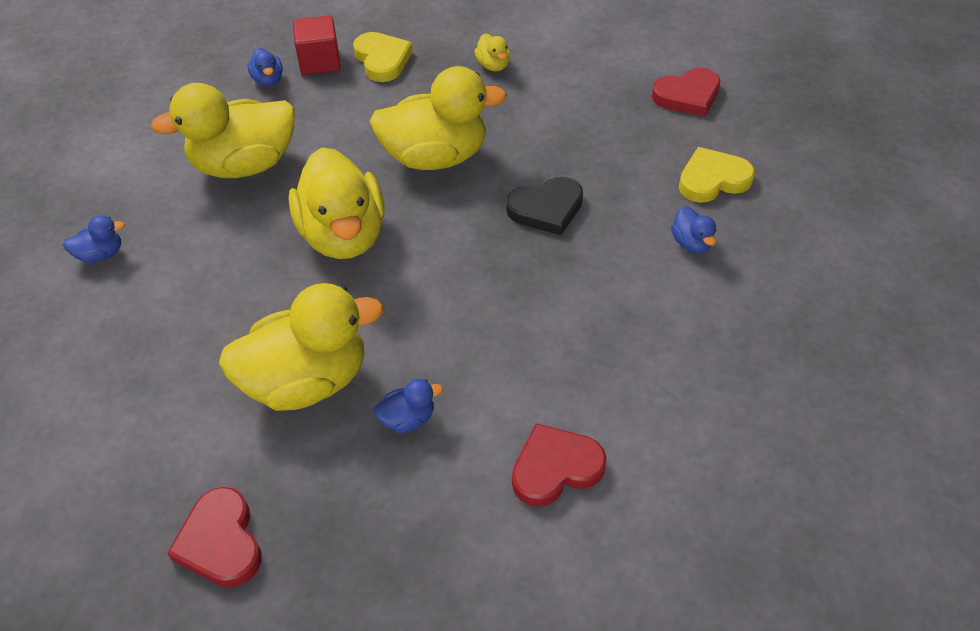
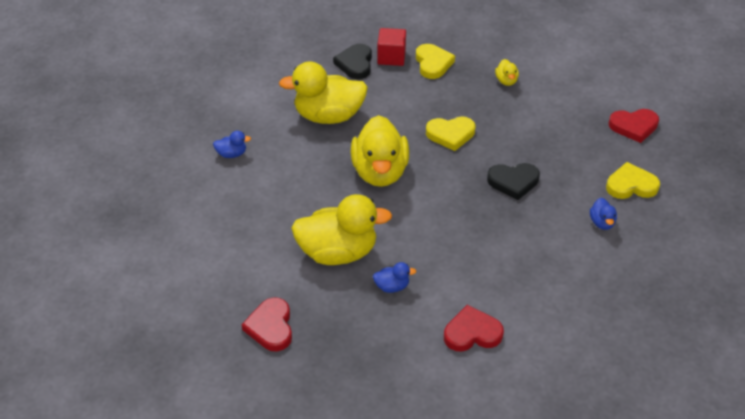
camera: 15 degrees right, 5 degrees down
blue duck [247,48,283,87] -> black heart [333,44,372,79]
yellow duck [369,66,507,170] -> yellow heart [426,116,476,151]

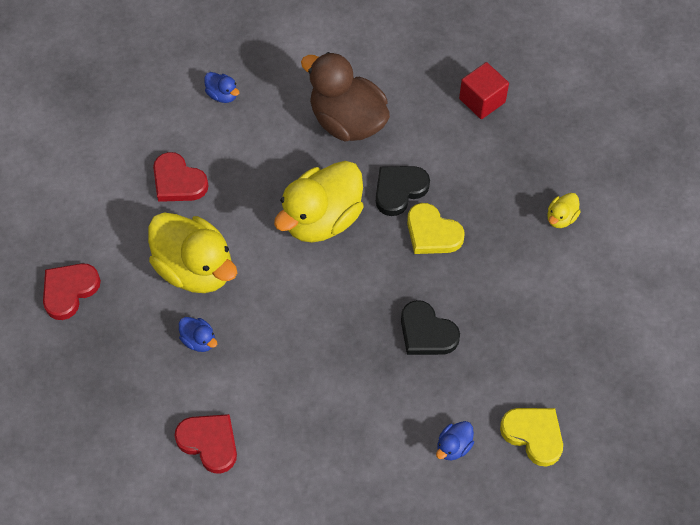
camera: 45 degrees right, 15 degrees up
yellow duck [279,61,368,124] -> brown duck [301,52,390,141]
black heart [333,44,372,79] -> black heart moved to [376,166,430,216]
yellow heart [416,44,455,79] -> none
red heart [609,109,659,143] -> red heart moved to [153,152,209,202]

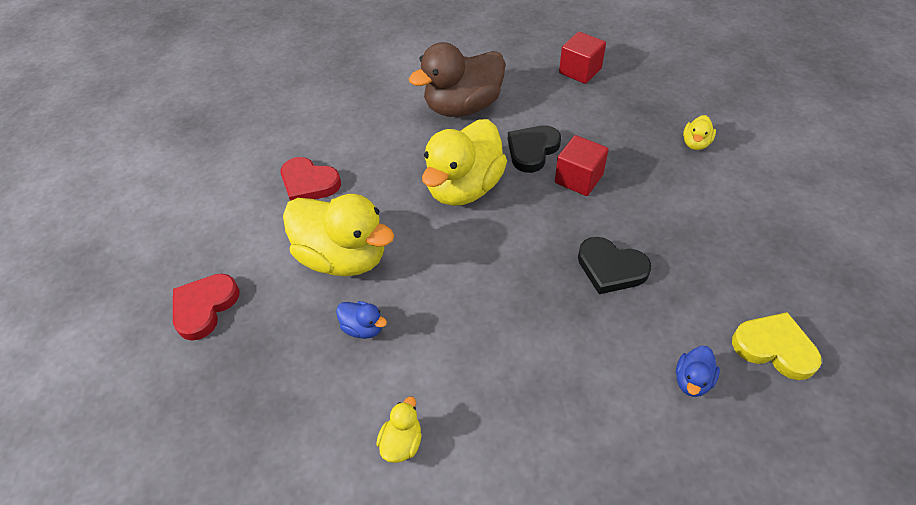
camera: 10 degrees left, 10 degrees down
red heart [175,414,237,473] -> yellow duck [376,397,422,463]
blue duck [204,72,239,103] -> none
brown duck [301,52,390,141] -> brown duck turned 60 degrees counterclockwise [409,42,505,117]
yellow heart [407,203,465,254] -> red cube [555,135,609,196]

